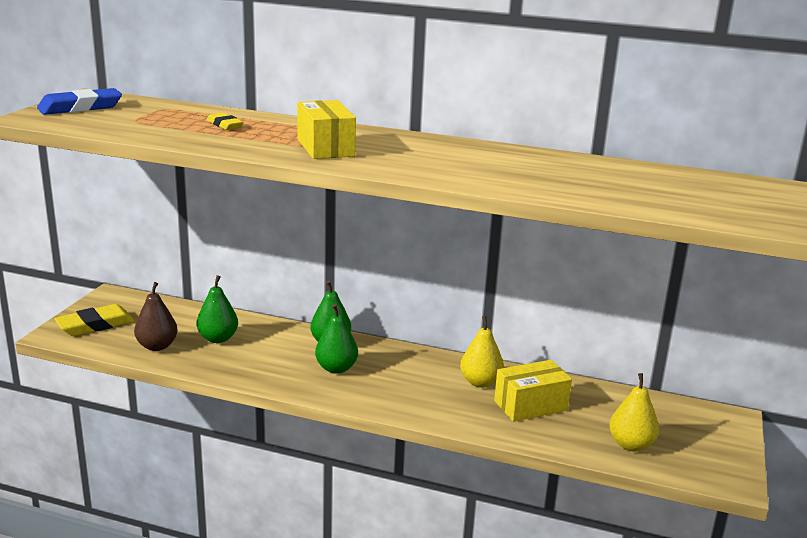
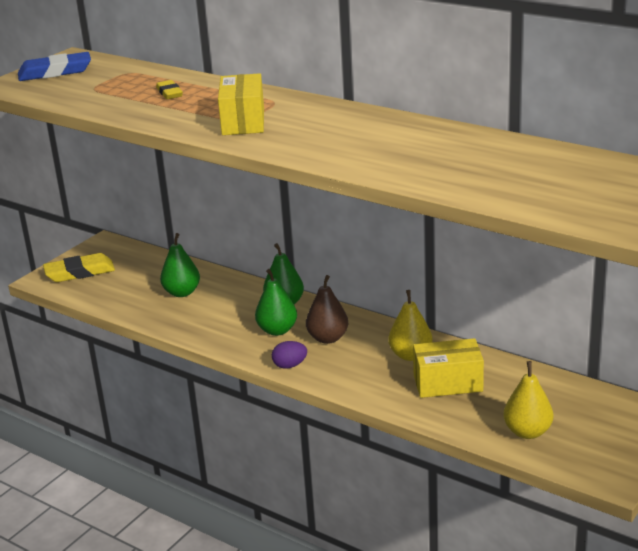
camera: 20 degrees right, 5 degrees up
brown pear [134,282,178,351] -> brown pear moved to [306,275,348,344]
none -> purple egg [272,341,307,369]

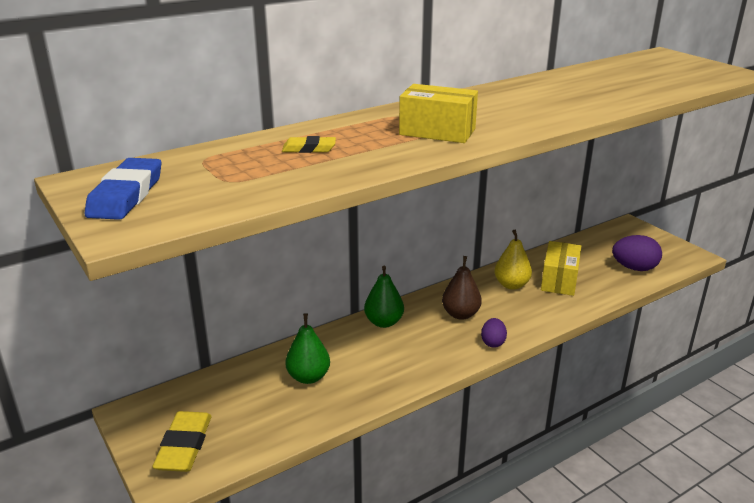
camera: 70 degrees left, 0 degrees up
green pear [255,269,297,336] -> none
yellow pear [503,361,553,439] -> purple egg [612,235,662,271]

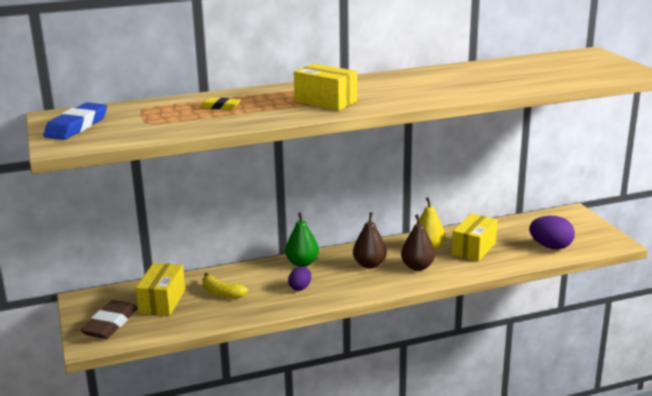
camera: 15 degrees right, 5 degrees down
yellow eraser [152,411,211,472] -> brown eraser [81,300,138,339]
green pear [285,313,330,384] -> yellow banana [202,273,248,298]
purple egg [481,318,507,348] -> purple egg moved to [288,267,311,291]
none -> yellow box [136,263,185,316]
none -> brown pear [401,214,435,271]

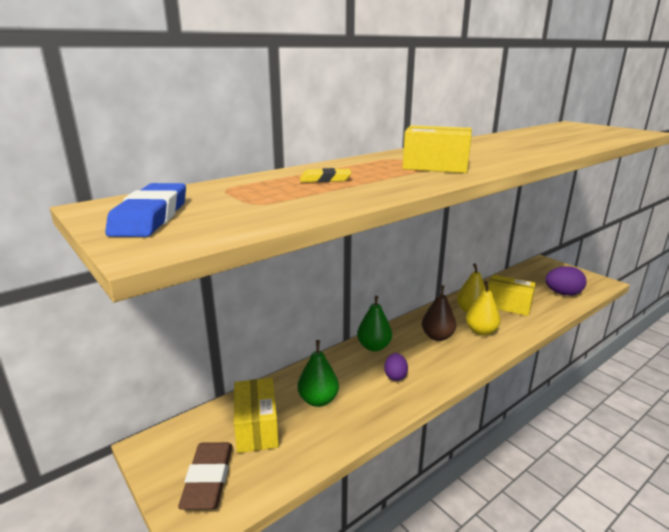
camera: 20 degrees left, 0 degrees up
yellow banana [202,273,248,298] -> green pear [298,340,339,407]
brown pear [401,214,435,271] -> yellow pear [466,281,501,336]
yellow box [451,214,498,262] -> yellow box turned 75 degrees counterclockwise [488,275,536,316]

